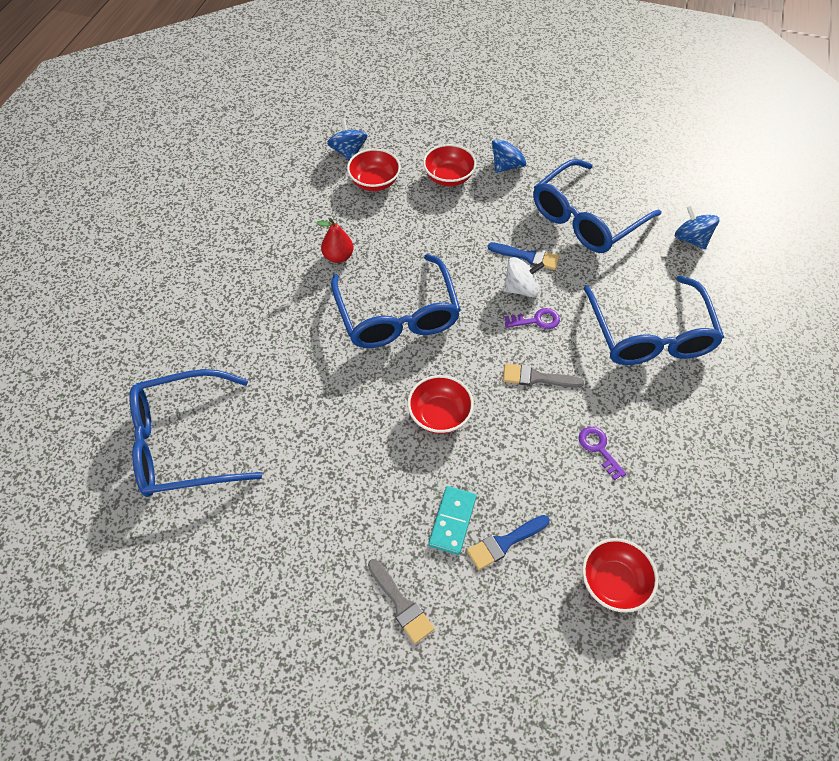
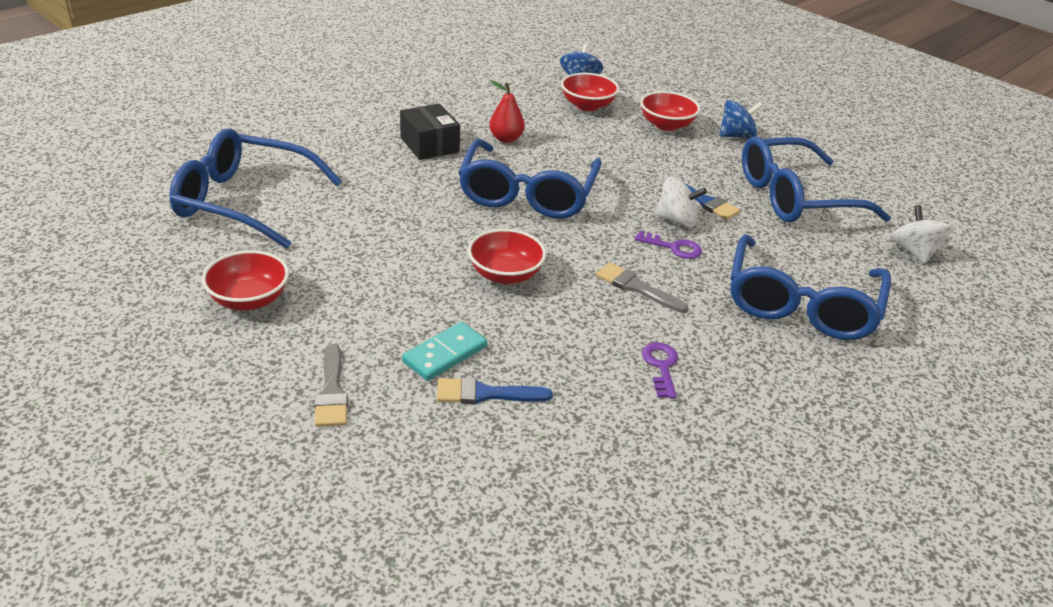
camera: 25 degrees right, 20 degrees down
red bowl [582,538,658,613] -> red bowl moved to [202,250,289,310]
blue spinning top [675,205,720,249] -> white spinning top [891,205,952,264]
none -> black box [400,104,460,160]

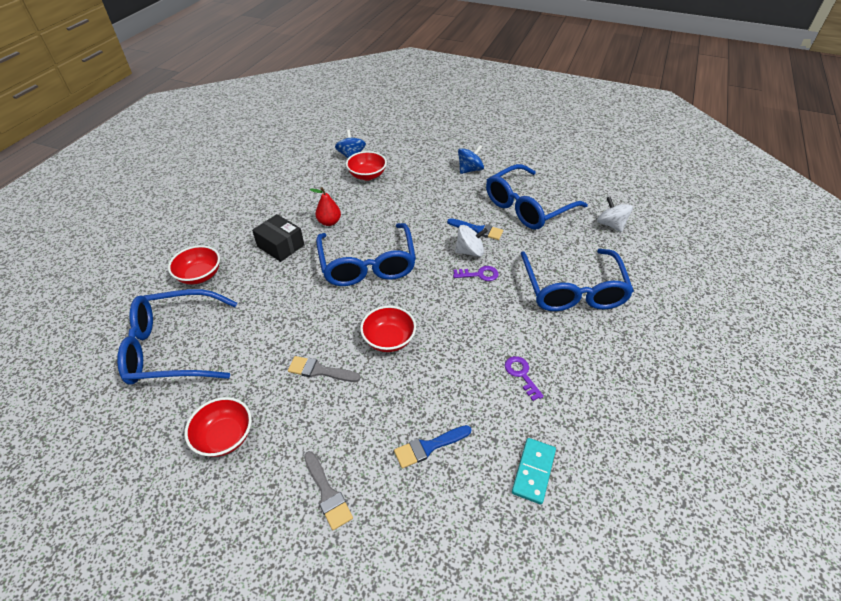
camera: 20 degrees left, 10 degrees up
turquoise domino [402,322,487,381] -> turquoise domino moved to [512,438,556,504]
grey brush [596,262,688,313] -> grey brush moved to [288,356,361,382]
red bowl [640,91,700,131] -> red bowl moved to [168,245,220,285]

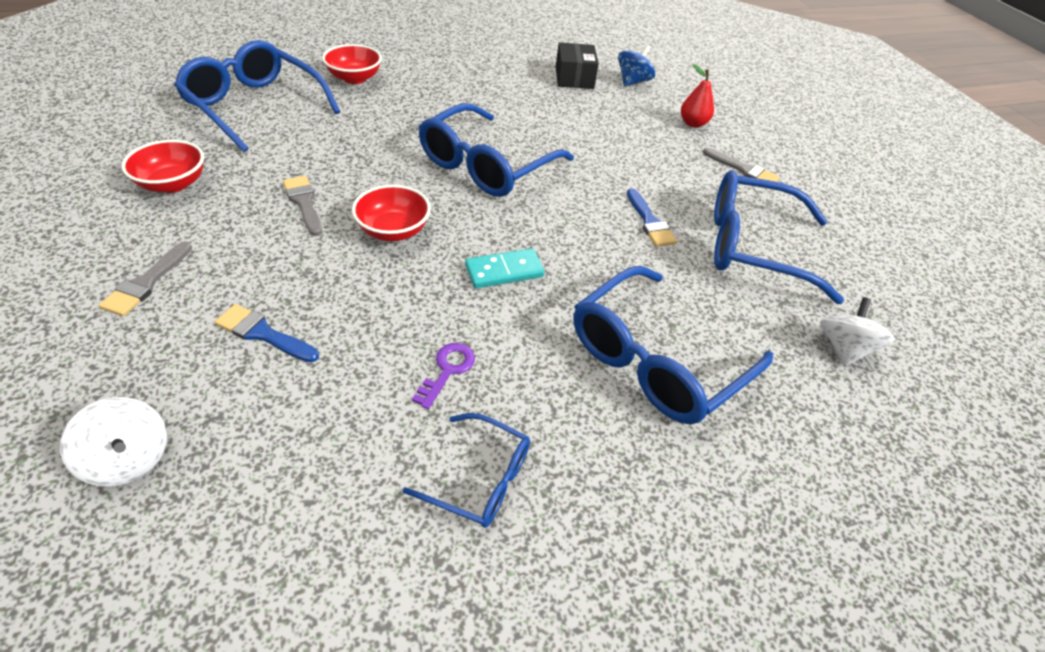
camera: 45 degrees right, 0 degrees up
black box [252,214,304,262] -> black box moved to [556,42,599,89]
red pear [310,187,341,226] -> red pear moved to [681,64,714,128]
red bowl [346,151,387,180] -> none
purple key [453,266,499,281] -> none
white spinning top [455,225,488,257] -> white spinning top moved to [60,397,167,487]
blue spinning top [458,145,484,174] -> grey brush [703,148,779,182]
turquoise domino [512,438,556,504] -> turquoise domino moved to [465,248,545,288]
none -> blue glasses [403,413,530,528]

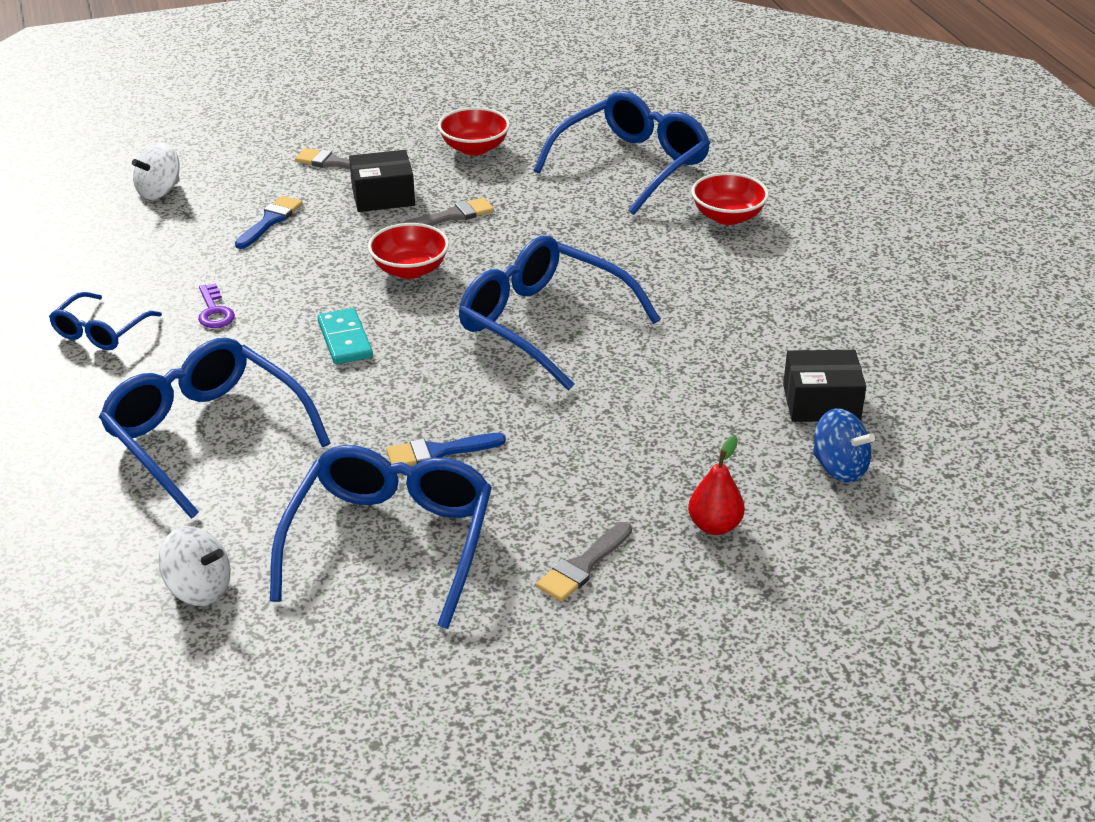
camera: 95 degrees right, 10 degrees down
purple key [412,343,475,409] -> purple key turned 45 degrees clockwise [198,283,235,328]
none -> black box [349,150,415,212]

